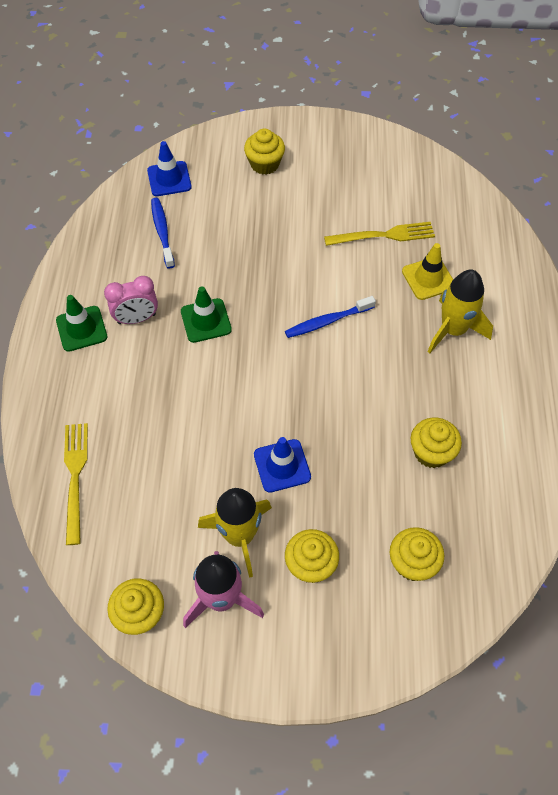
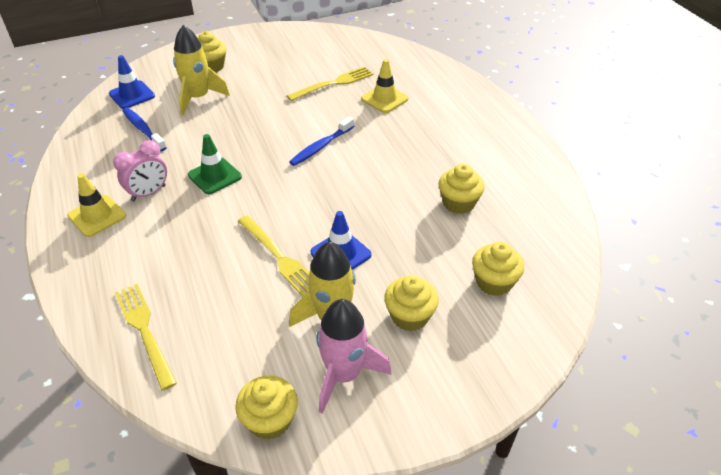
camera: 25 degrees left, 15 degrees down
green traffic cone [56,295,107,352] -> yellow traffic cone [67,173,126,237]
yellow rocket [427,269,493,353] -> yellow rocket moved to [173,25,230,115]
none -> yellow fork [238,215,309,297]

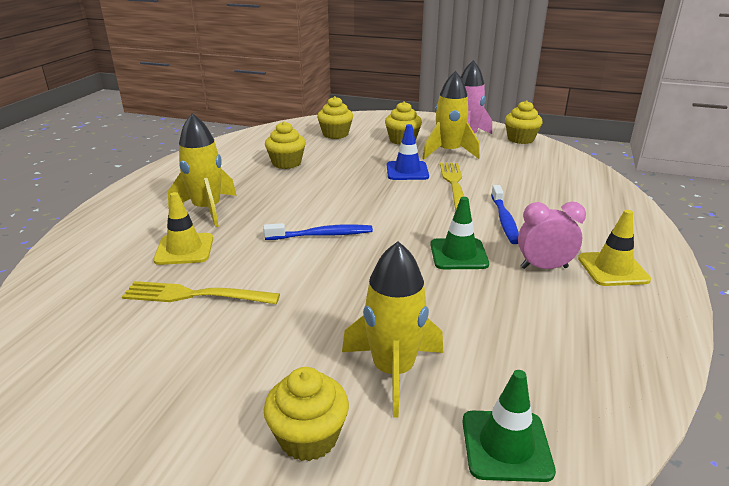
camera: 140 degrees left, 15 degrees down
blue traffic cone [109,55,155,109] -> green traffic cone [462,370,556,482]
yellow fork [115,284,177,391] -> none
blue toothbrush [122,108,167,151] -> blue toothbrush moved to [491,185,519,244]
none -> yellow rocket [168,113,237,227]

